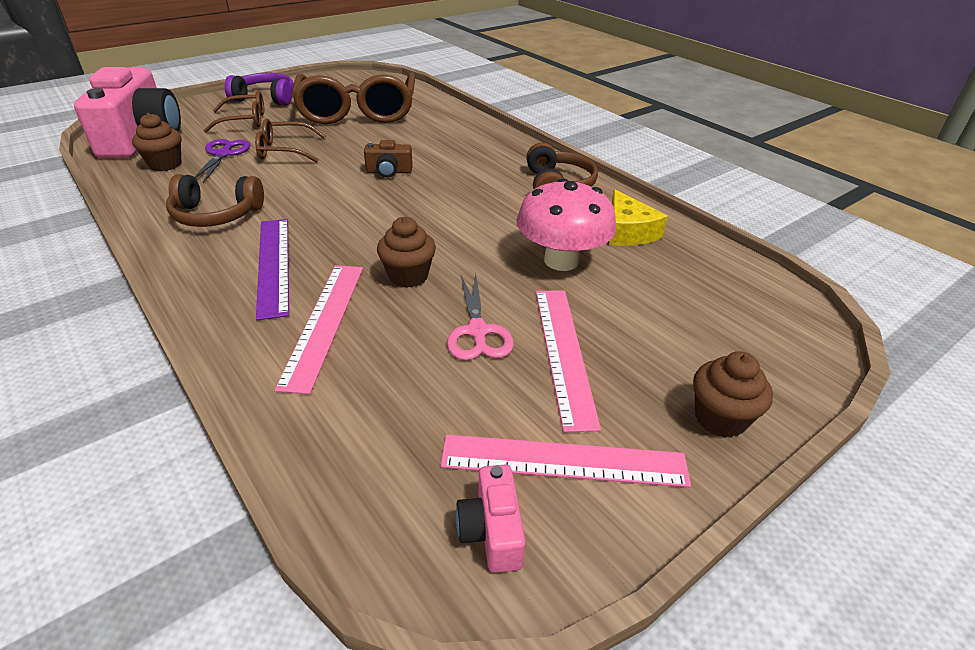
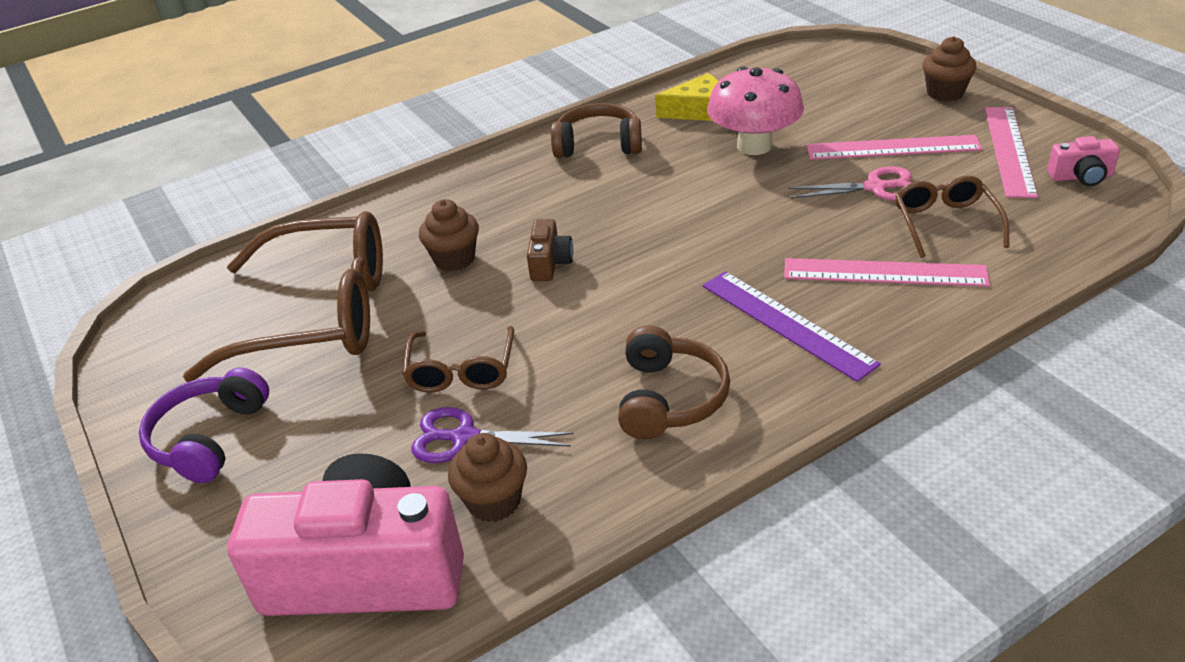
camera: 80 degrees left, 0 degrees up
brown glasses [203,91,264,133] -> brown glasses moved to [895,176,1010,258]
purple ruler [256,219,289,320] -> purple ruler turned 60 degrees clockwise [703,271,881,382]
brown cupcake [377,217,436,288] -> brown cupcake moved to [419,199,479,272]

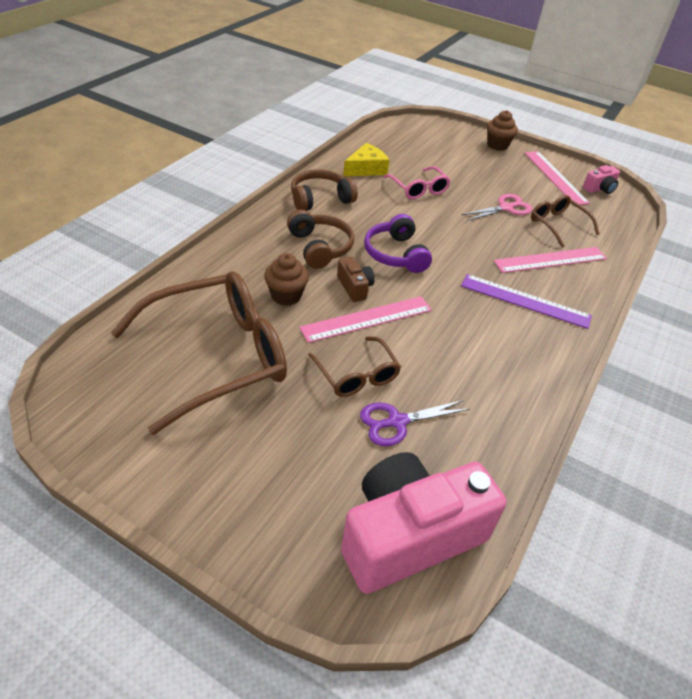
camera: 35 degrees left, 5 degrees up
purple headphones [139,368,269,483] -> purple headphones moved to [364,214,432,273]
brown cupcake [448,433,527,522] -> none
brown headphones [618,325,730,439] -> brown headphones moved to [287,210,354,269]
pink mushroom [707,66,804,155] -> pink glasses [383,166,451,199]
pink ruler [806,135,983,160] -> pink ruler moved to [299,296,432,343]

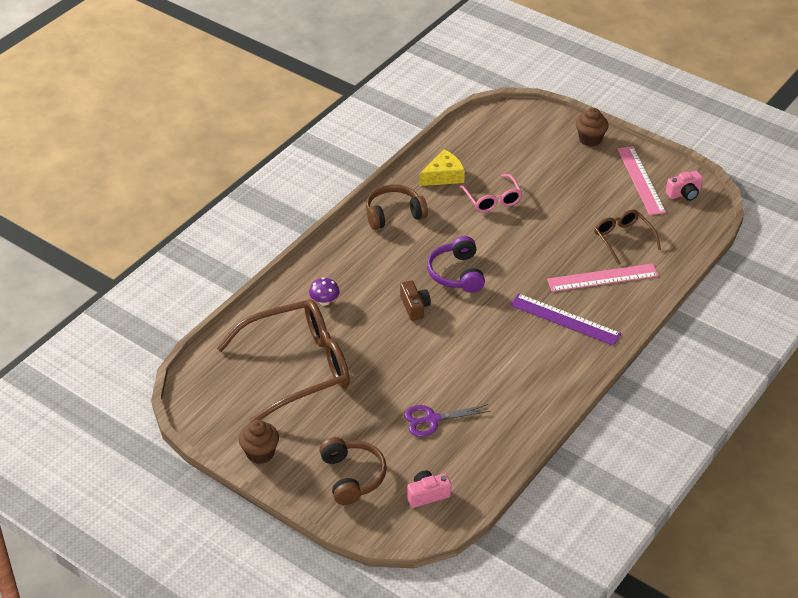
camera: 10 degrees right, 0 degrees up
brown cupcake [264,253,309,306] -> brown cupcake moved to [239,420,279,464]
brown headphones [287,210,354,269] -> brown headphones moved to [319,437,387,505]
pink ruler [299,296,432,343] -> none
brown glasses [308,336,401,397] -> none
pink camera [341,452,506,594] -> pink camera [407,471,451,508], size x0.42
pink scissors [462,194,532,221] -> none
none -> purple mushroom [309,277,340,306]

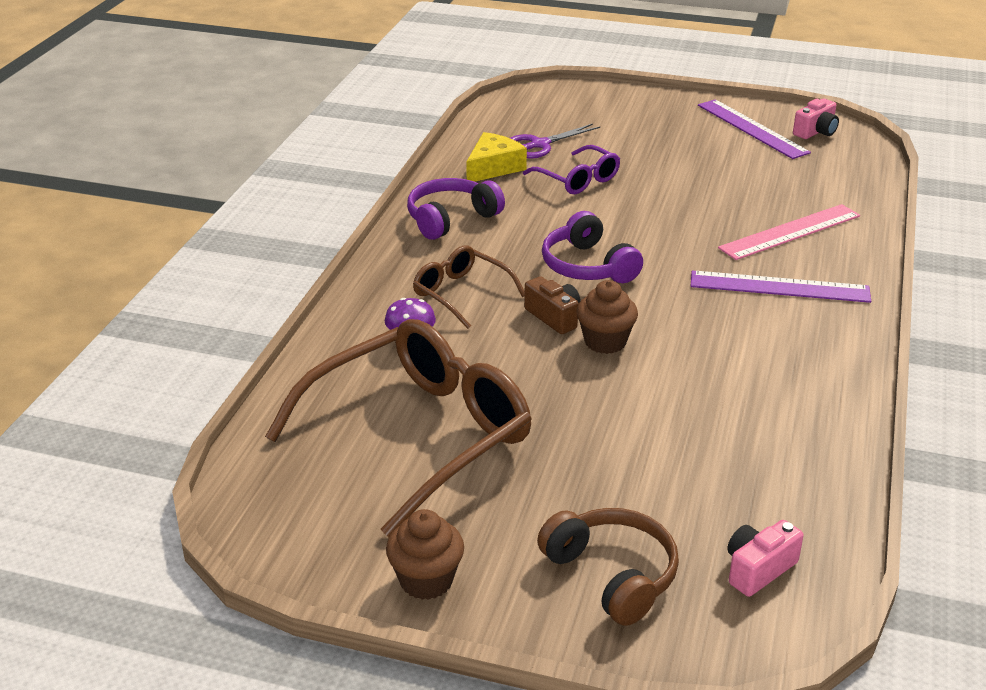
camera: 20 degrees left, 10 degrees down
brown headphones [366,184,428,230] -> purple headphones [407,178,505,240]
purple scissors [404,404,491,437] -> purple scissors moved to [510,124,600,159]
pink glasses [459,174,523,212] -> purple glasses [523,145,620,194]
brown cupcake [576,108,609,147] -> brown cupcake moved to [576,280,638,354]
brown glasses [594,210,661,265] -> brown glasses moved to [413,246,525,329]
pink ruler [617,146,666,215] -> purple ruler [698,99,811,159]

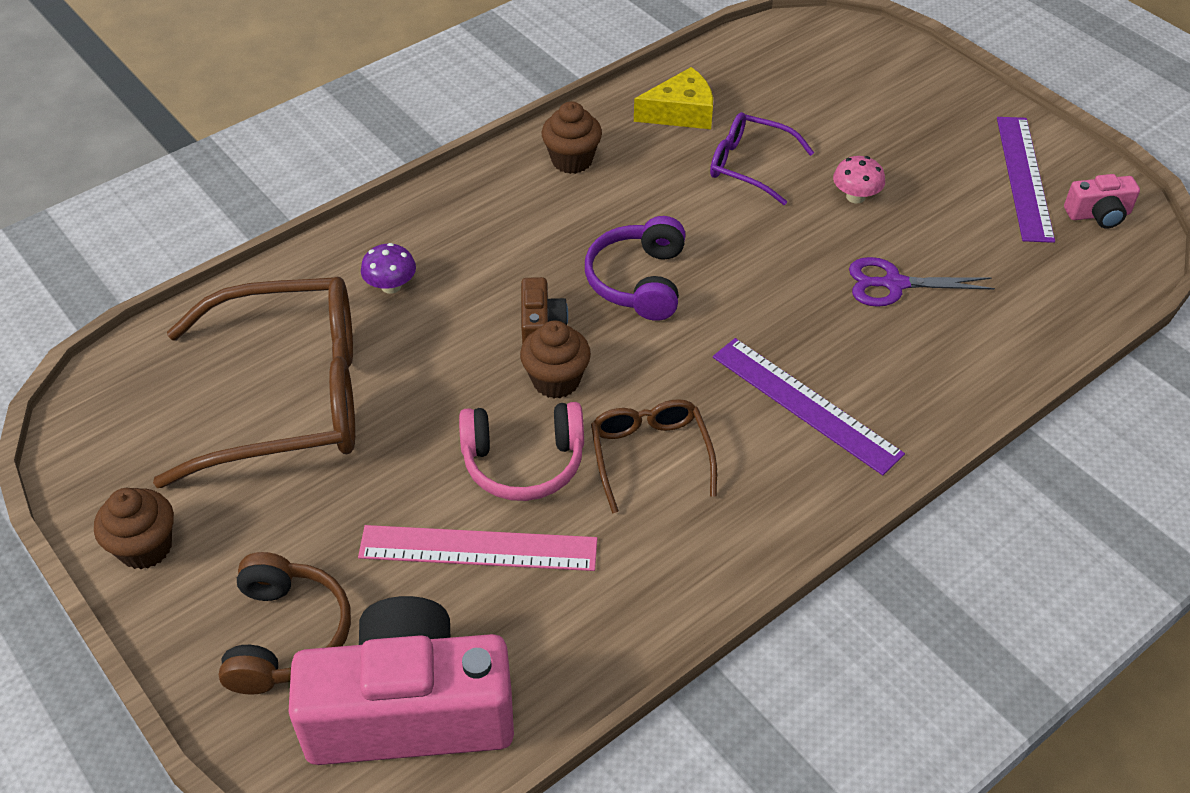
camera: 35 degrees right, 15 degrees up
purple headphones [407,178,505,240] -> brown cupcake [542,101,602,174]
brown glasses [413,246,525,329] -> brown glasses moved to [591,399,717,513]
purple scissors [510,124,600,159] -> purple scissors moved to [849,257,995,307]
purple glasses [523,145,620,194] -> purple glasses turned 120 degrees clockwise [710,112,814,205]
pink ruler [718,204,860,260] -> pink ruler moved to [358,525,597,571]
pink camera [727,520,804,597] -> pink camera [288,596,514,765], size x2.35
none -> pink headphones [459,402,584,501]
none -> pink mushroom [833,156,885,203]

